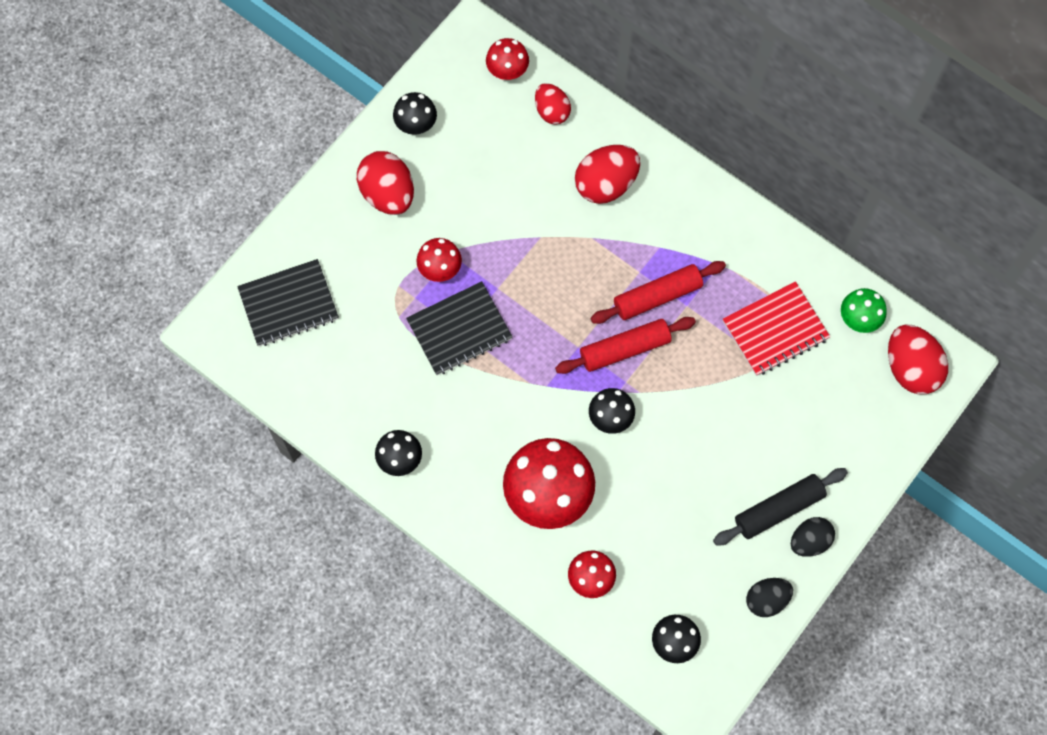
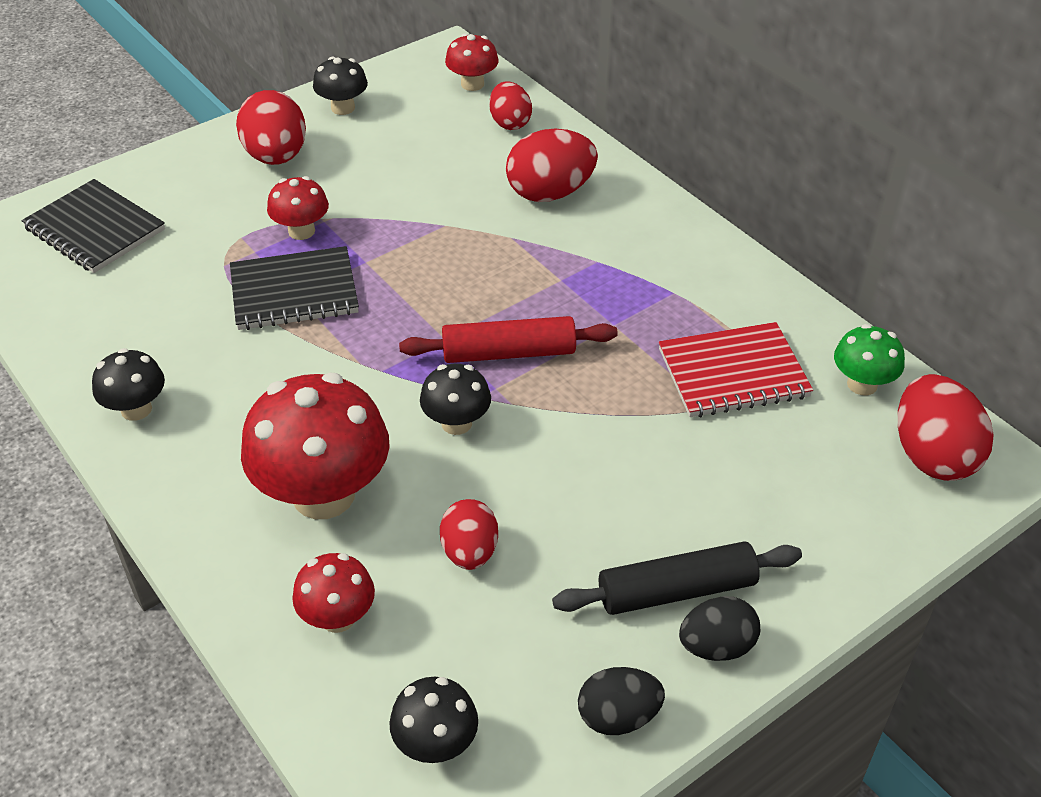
camera: 15 degrees right, 25 degrees down
black notebook [237,259,339,346] -> black notebook turned 45 degrees clockwise [22,179,165,273]
red rolling pin [591,261,726,324] -> none
none -> red egg [440,499,498,570]

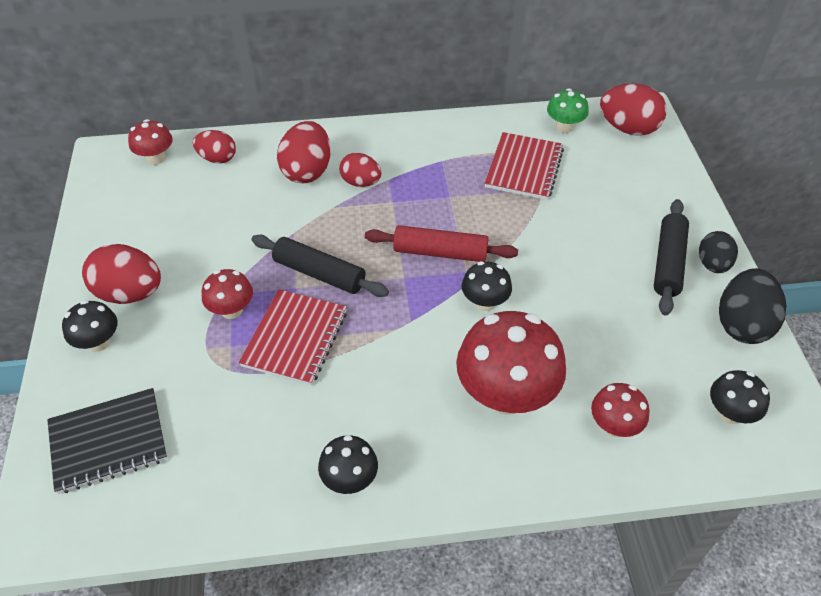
camera: 60 degrees left, 5 degrees up
black notebook [230,246,359,330] -> red notebook [239,289,347,386]
black mushroom [313,57,368,115] -> black mushroom moved to [62,300,118,352]
red rolling pin [399,316,618,363] -> red rolling pin turned 75 degrees clockwise [365,225,518,262]
red egg [440,499,498,570] -> red egg moved to [339,153,381,187]
black egg [578,667,665,735] -> black egg [719,268,786,344], size x1.57
none -> black rolling pin [251,235,389,297]

